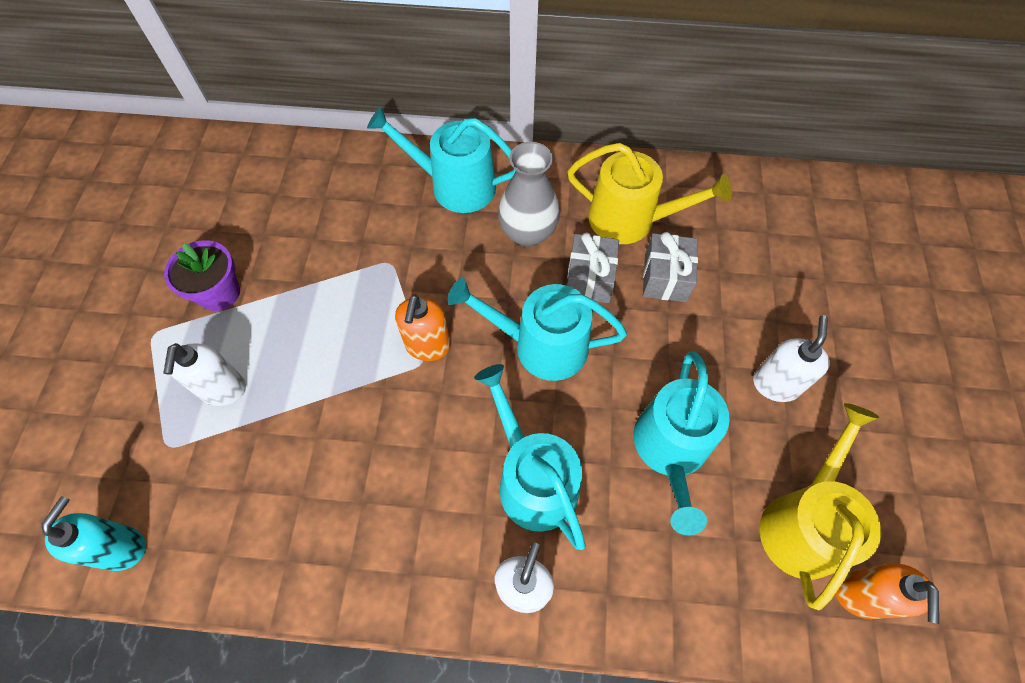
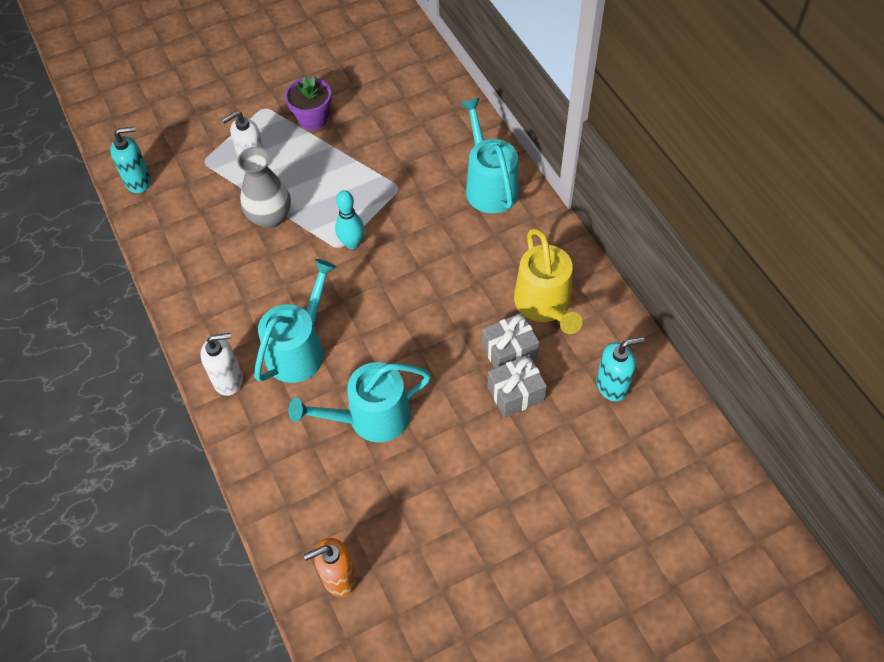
camera: 60 degrees right, 5 degrees down
orange soap dispenser [395,295,451,361] -> turquoise bowling pin [335,190,364,249]
turquoise watering can [448,278,627,381] -> none
grey vase [498,142,560,247] -> grey vase moved to [237,147,291,228]
grey gift [567,232,619,303] -> grey gift moved to [488,355,547,418]
white soap dispenser [753,315,830,402] -> none
yellow watering can [759,403,881,610] -> none
none -> turquoise soap dispenser [596,337,645,401]

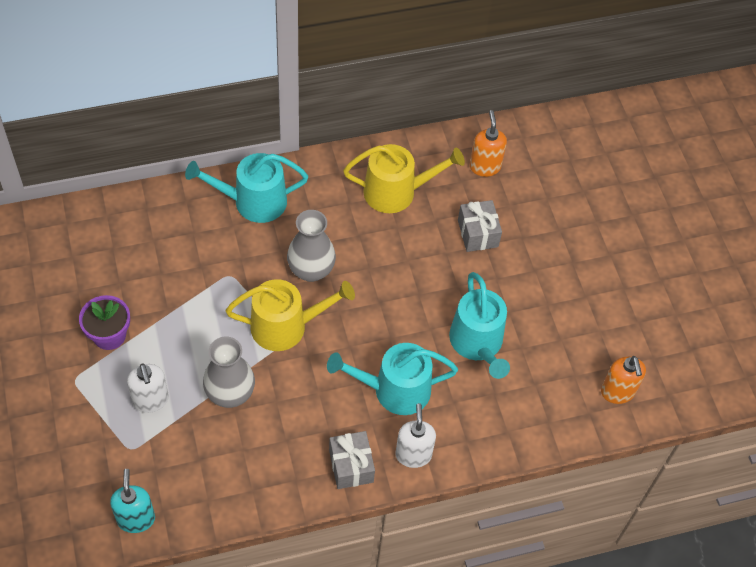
camera: 85 degrees left, 0 degrees up
turquoise watering can [254,259,336,383] -> turquoise watering can turned 45 degrees counterclockwise [327,343,458,415]
turquoise bowling pin [335,190,364,249] -> yellow watering can [226,279,355,351]
grey gift [482,313,539,368] -> grey gift moved to [329,431,375,489]
turquoise soap dispenser [596,337,645,401] -> orange soap dispenser [470,110,507,177]
none -> grey vase [287,210,336,282]

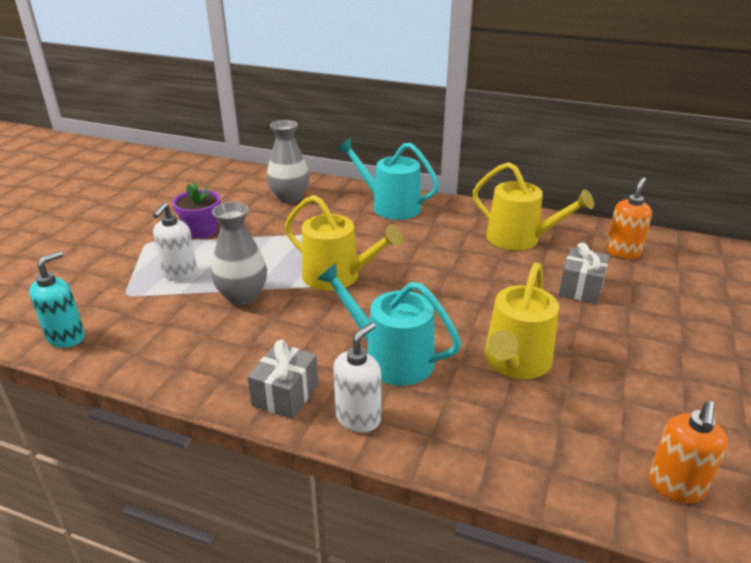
camera: 40 degrees right, 25 degrees down
grey vase [287,210,336,282] -> grey vase moved to [267,120,310,203]
turquoise watering can [449,272,510,379] -> yellow watering can [485,263,559,379]

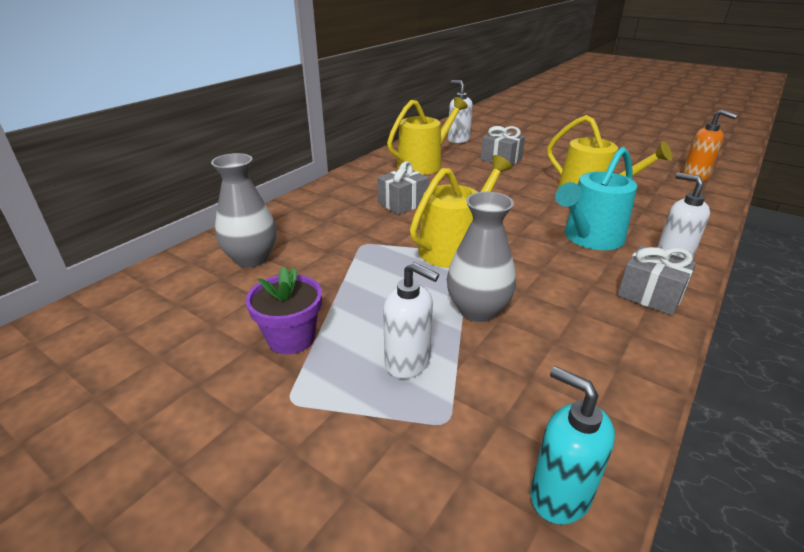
camera: 75 degrees left, 0 degrees up
turquoise watering can [337,138,439,220] -> none
orange soap dispenser [606,177,652,259] -> white soap dispenser [448,80,473,143]
none -> grey gift [377,161,429,215]

